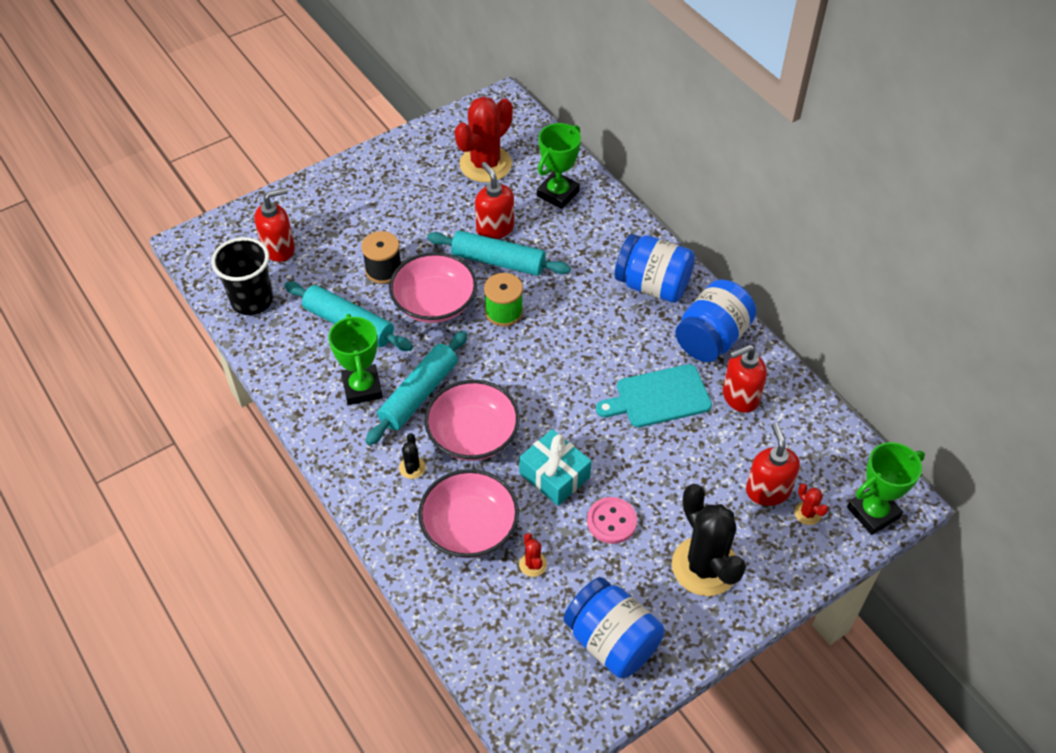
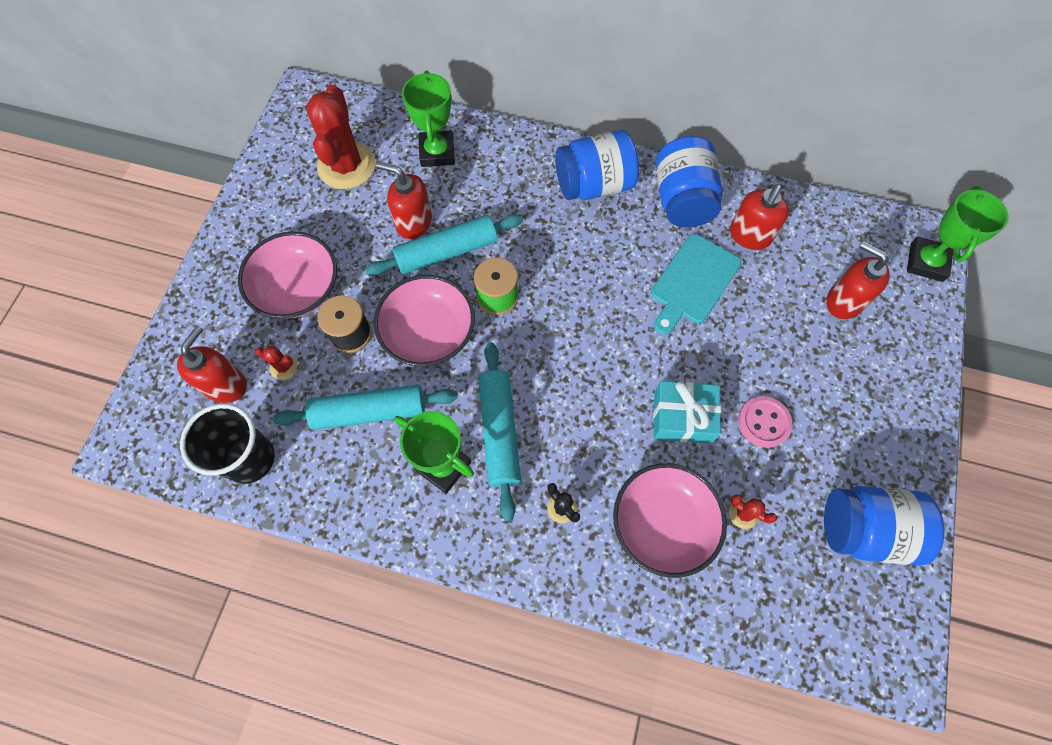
camera: 40 degrees left, 15 degrees up
pink bowl [424,380,520,461] -> pink bowl moved to [238,231,337,319]
black cactus [672,484,746,596] -> none
red cactus [794,483,828,525] -> red cactus moved to [255,346,297,380]

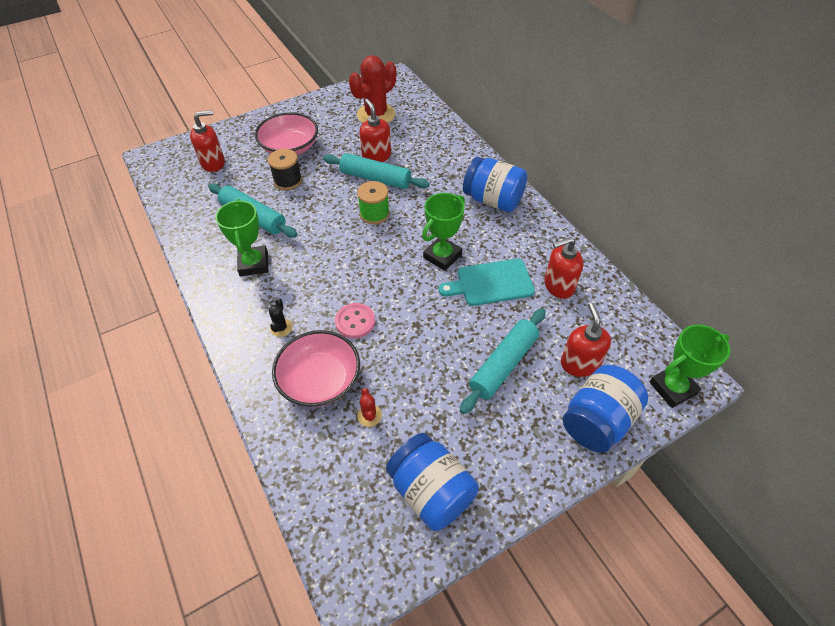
camera: 45 degrees right, 15 degrees down
black cup [180,404,275,484] -> none
red cactus [255,346,297,380] -> none
pink bowl [374,275,475,366] -> none
green trophy [402,71,455,167] -> green trophy moved to [422,193,465,271]
turquoise rolling pin [478,342,521,521] -> turquoise rolling pin moved to [460,308,546,414]
turquoise gift [653,381,721,444] -> none
blue jar [656,136,722,227] -> blue jar moved to [563,365,648,453]
pink button [738,396,792,448] -> pink button moved to [335,303,375,339]

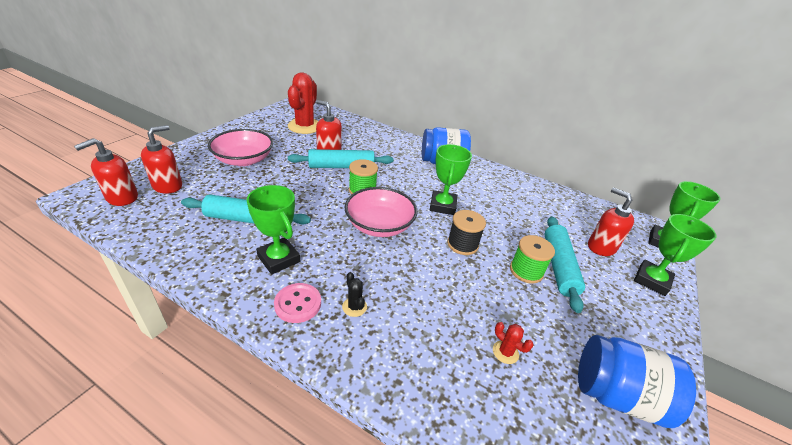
camera: 35 degrees left, 15 degrees down
black spool [268,149,302,190] -> black spool moved to [447,210,486,255]
pink bowl [272,330,360,407] -> pink bowl moved to [345,187,417,237]
pink button [335,303,375,339] -> pink button moved to [274,283,321,323]
turquoise cutting board [439,259,535,306] -> none
red soap dispenser [544,237,583,299] -> red soap dispenser moved to [74,138,138,206]
blue jar [563,365,648,453] -> green trophy [634,214,717,296]
none -> green spool [510,235,555,284]

